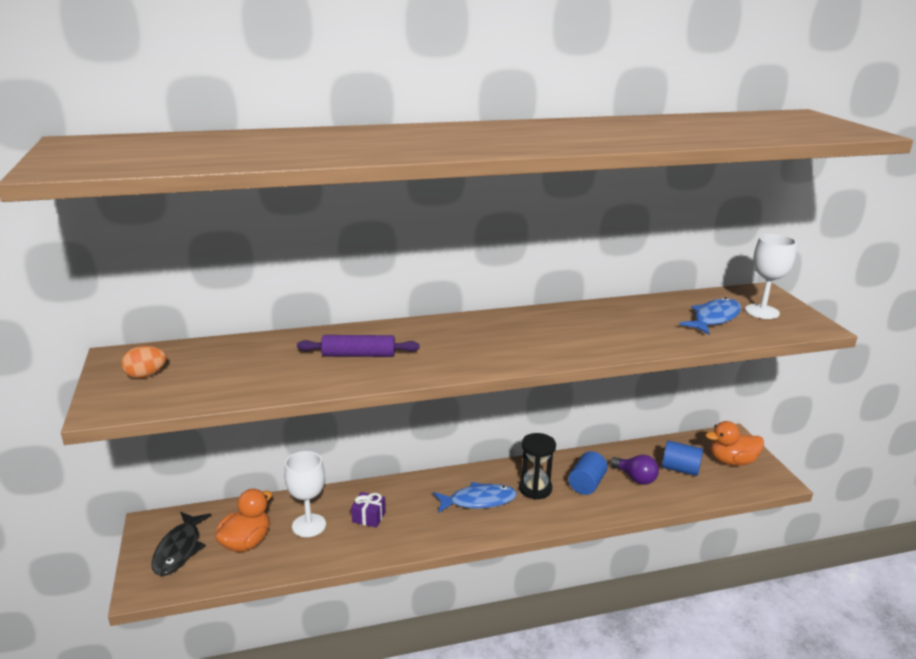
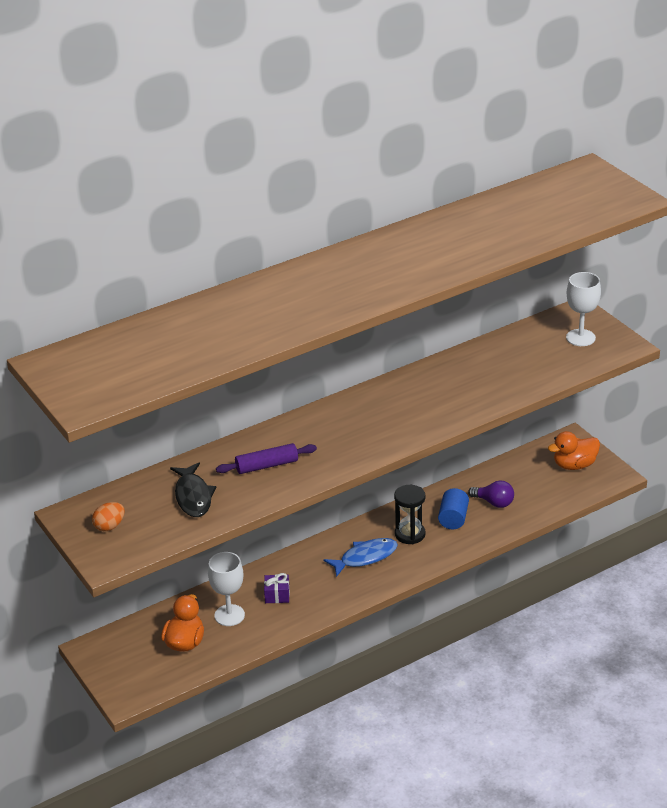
camera: 15 degrees left, 10 degrees up
black fish [151,512,211,576] -> black fish moved to [170,463,217,517]
blue cylinder [662,441,703,476] -> none
blue fish [679,297,741,335] -> none

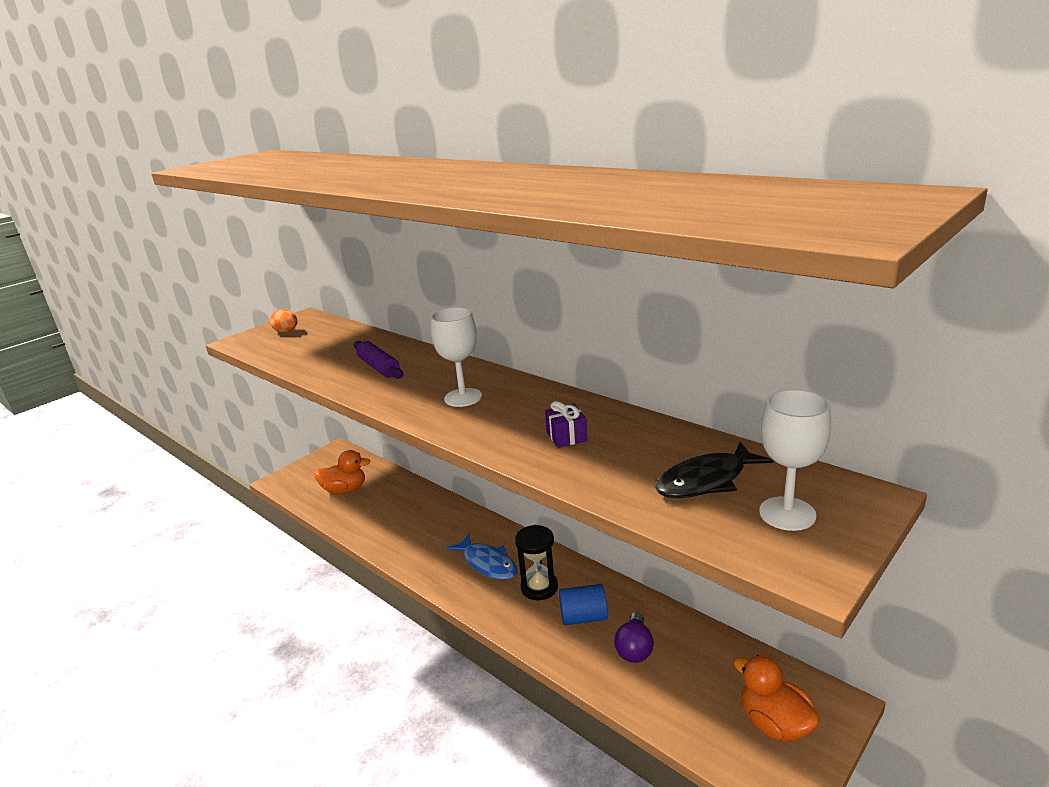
camera: 75 degrees right, 10 degrees down
black fish [170,463,217,517] -> black fish moved to [655,442,773,498]
white goblet [208,552,245,626] -> white goblet moved to [431,307,482,407]
purple gift [264,573,290,603] -> purple gift moved to [545,401,588,448]

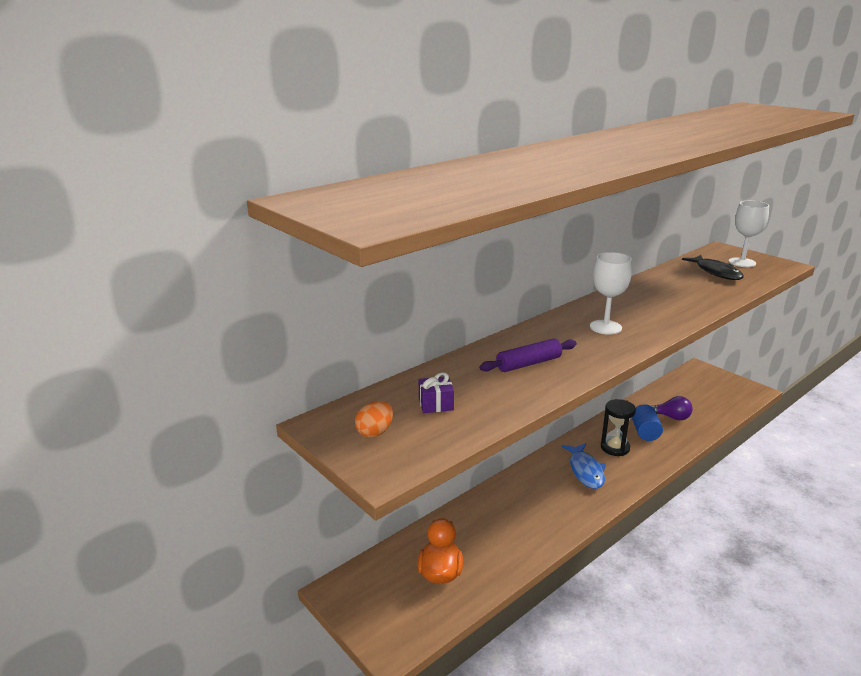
camera: 85 degrees left, 0 degrees up
blue fish [446,534,517,580] -> blue fish turned 120 degrees clockwise [562,443,606,489]
purple gift [545,401,588,448] -> purple gift moved to [419,372,454,413]
orange duck [733,655,820,741] -> none

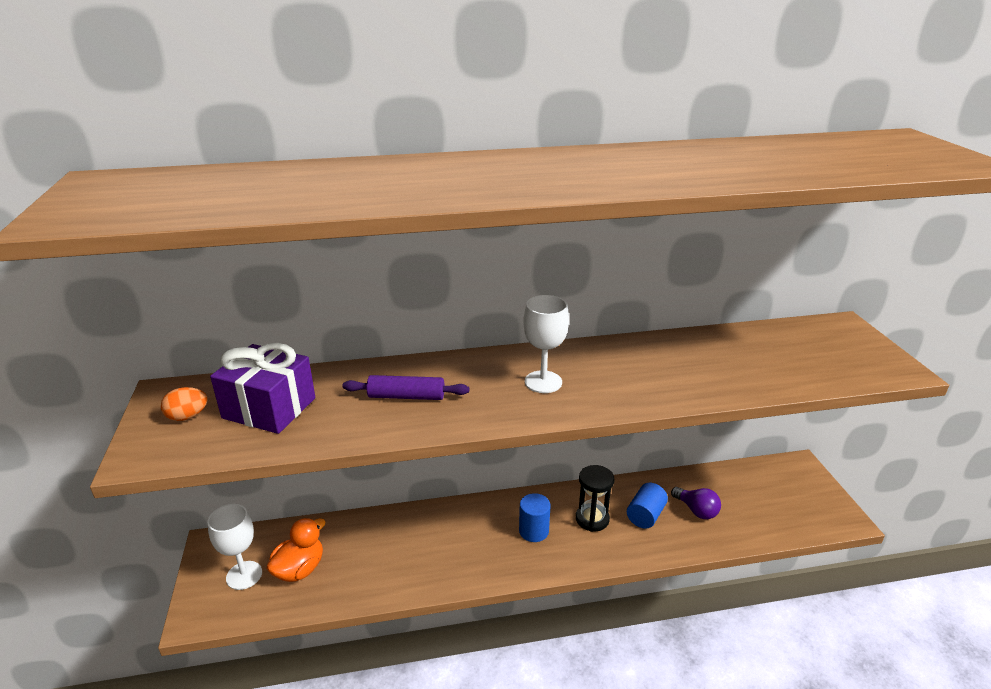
camera: 30 degrees right, 5 degrees up
purple gift [419,372,454,413] -> purple gift [210,343,316,434], size x2.13
blue fish [562,443,606,489] -> blue cylinder [519,493,551,542]
black fish [682,255,744,280] -> none
white goblet [729,201,769,267] -> white goblet moved to [207,504,262,590]

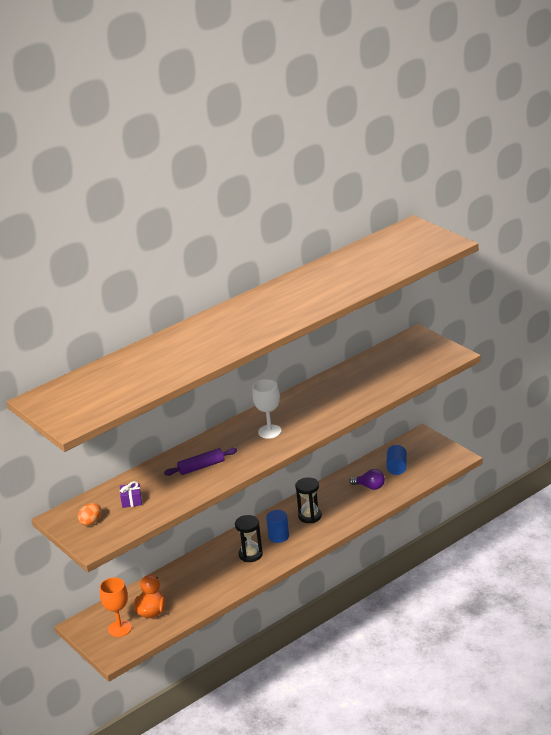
camera: 25 degrees left, 0 degrees up
white goblet [207,504,262,590] -> orange goblet [100,577,132,637]
purple gift [210,343,316,434] -> purple gift [120,481,142,508], size x0.47
blue cylinder [627,483,668,529] -> blue cylinder moved to [386,445,407,475]
none -> black hourglass [235,515,263,562]

